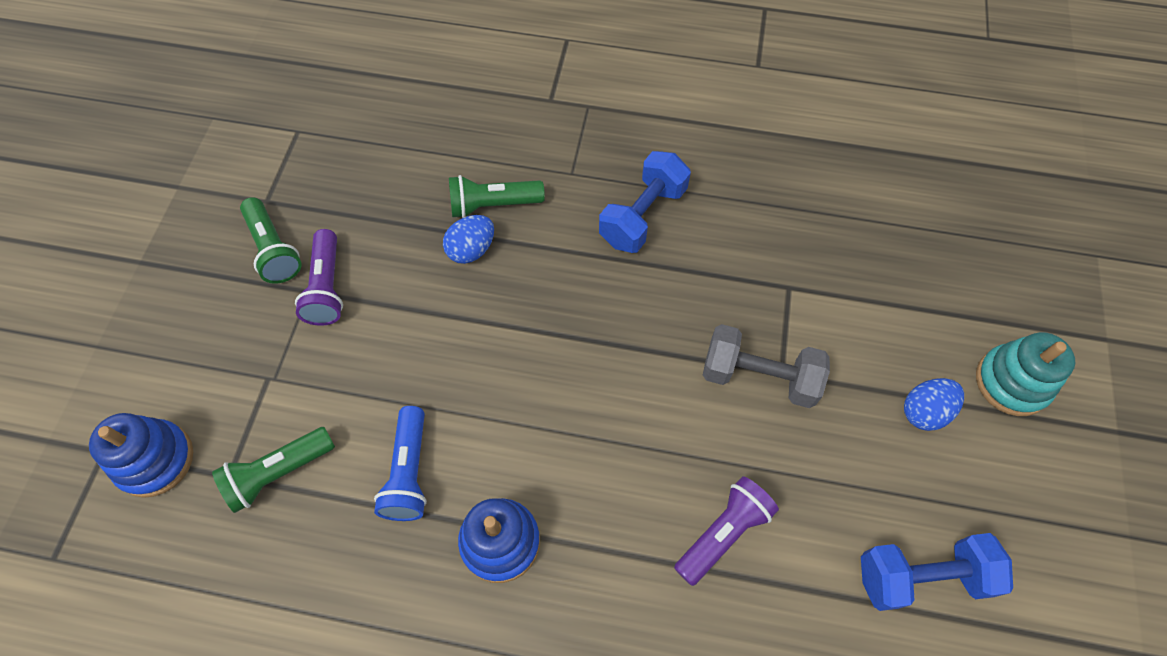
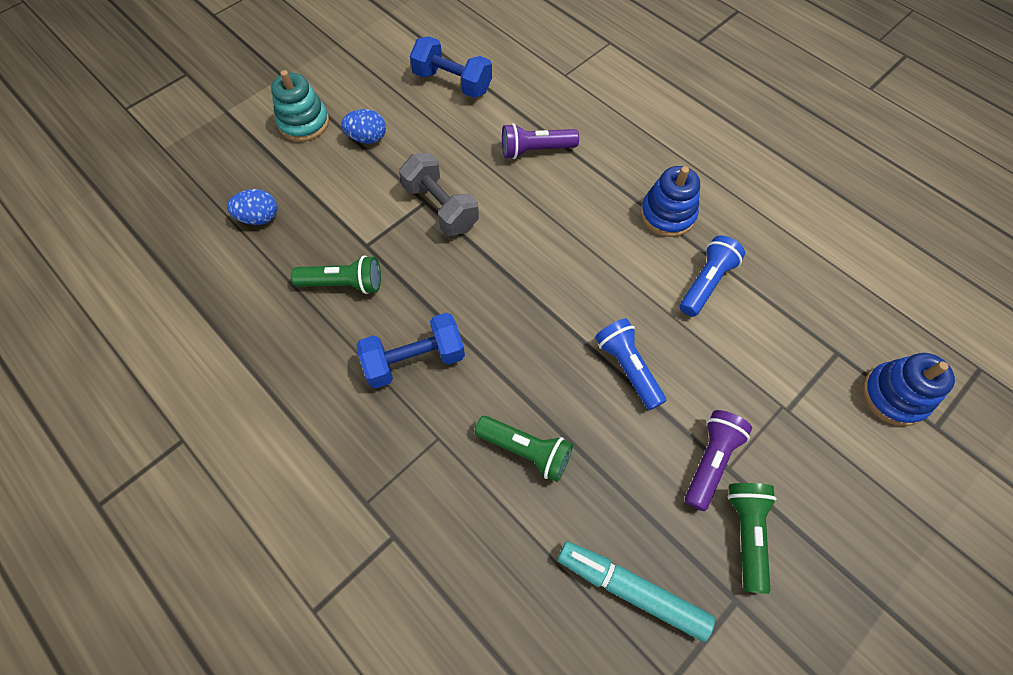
camera: 145 degrees left, 0 degrees up
green flashlight [212,427,335,513] -> green flashlight moved to [291,256,381,294]
blue egg [443,215,494,264] -> blue egg moved to [227,189,277,225]
none -> turquoise marker [558,541,715,642]
none -> blue flashlight [595,318,666,410]

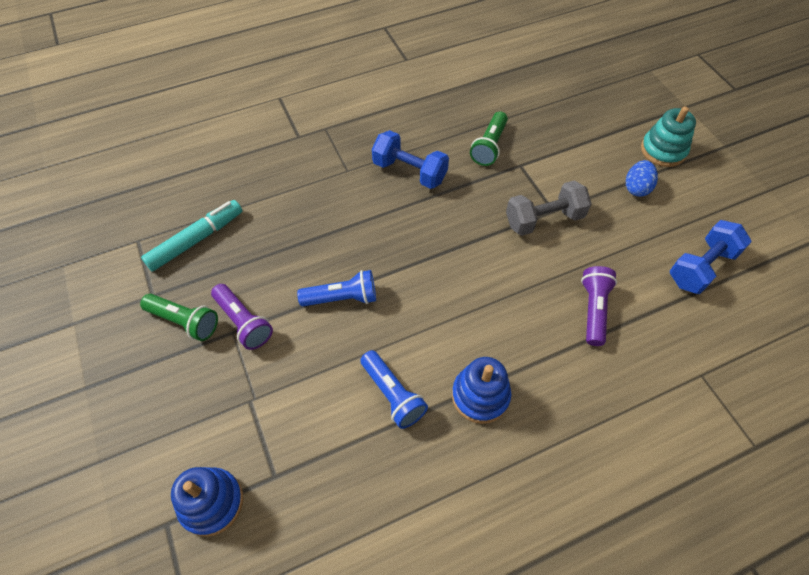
camera: 110 degrees right, 5 degrees down
blue egg [227,189,277,225] -> none
blue dumbbell [357,313,465,388] -> blue dumbbell turned 60 degrees counterclockwise [372,130,449,189]
green flashlight [474,416,573,482] -> none

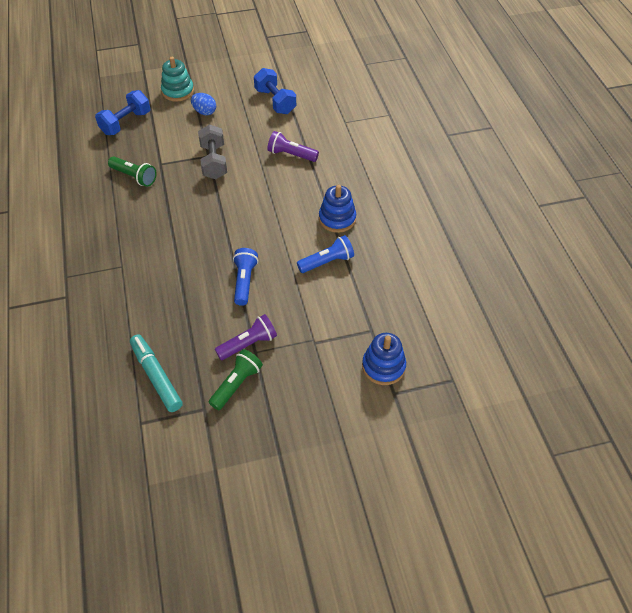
camera: 80 degrees left, 5 degrees down
blue dumbbell [372,130,449,189] -> blue dumbbell moved to [95,90,150,135]

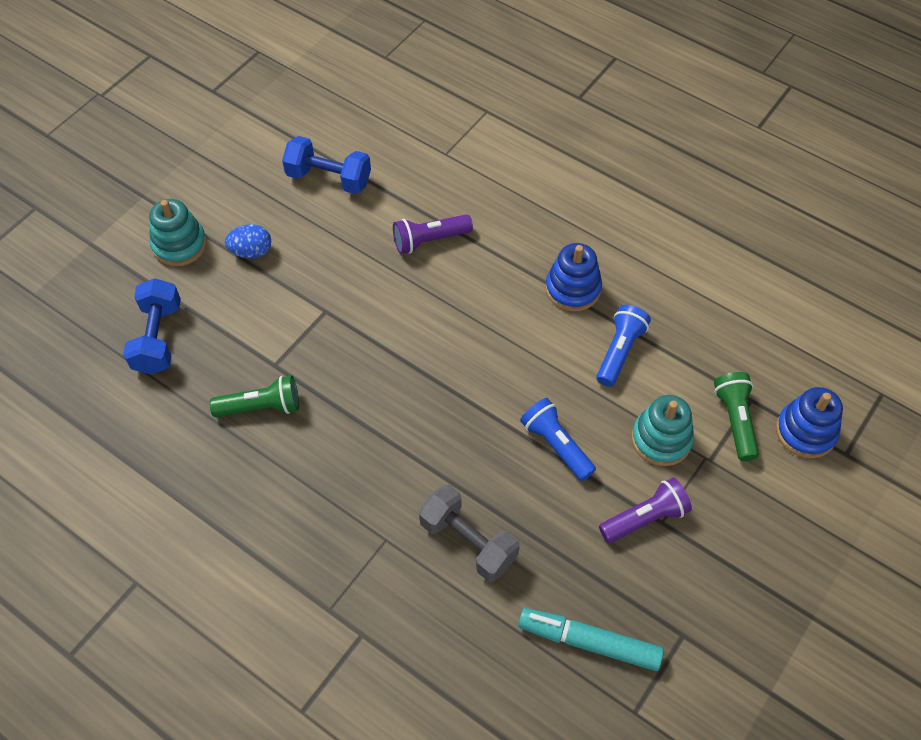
camera: 40 degrees left, 5 degrees up
grey dumbbell [198,124,227,179] -> grey dumbbell moved to [419,484,520,582]
green flashlight [209,349,263,410] -> green flashlight moved to [714,372,759,461]
purple flashlight [215,314,277,360] -> purple flashlight turned 45 degrees clockwise [599,477,692,543]
none -> turquoise stacking toy [631,395,694,466]

